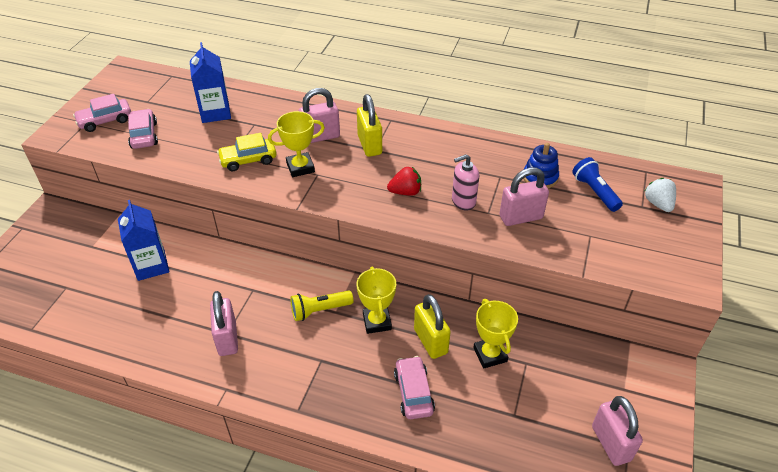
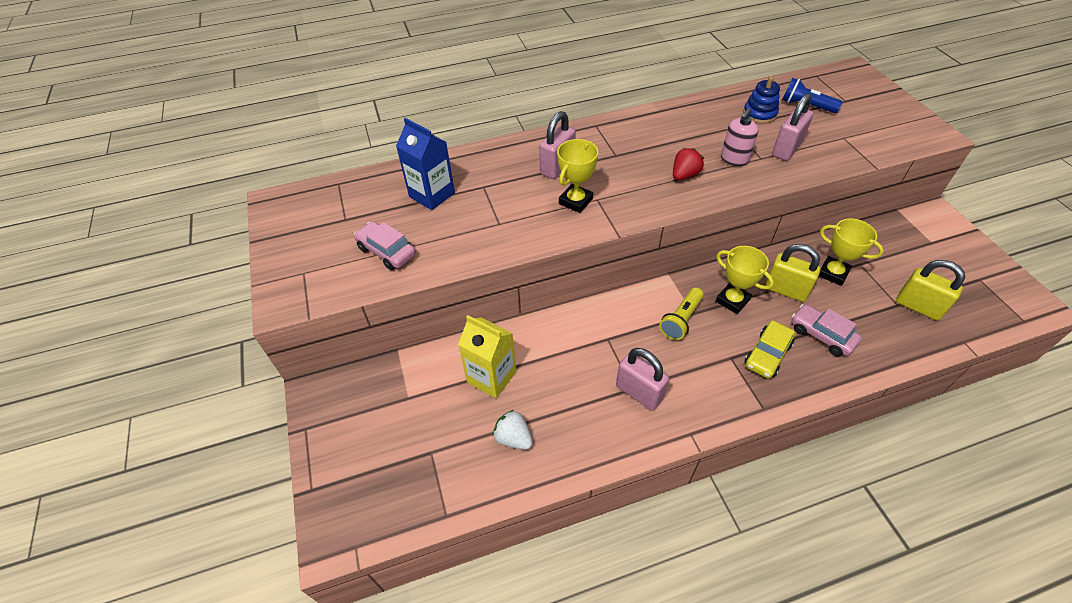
camera: 35 degrees left, 5 degrees up
pink car [73,94,131,132] -> none
blue carton [118,200,169,281] -> yellow carton [458,315,516,398]
yellow car [217,133,277,171] -> yellow car moved to [744,321,795,378]
yellow padlock [357,94,382,157] -> yellow padlock moved to [896,260,965,320]
pink padlock [592,396,643,466] -> none
white strawberry [645,178,676,212] -> white strawberry moved to [493,410,533,450]

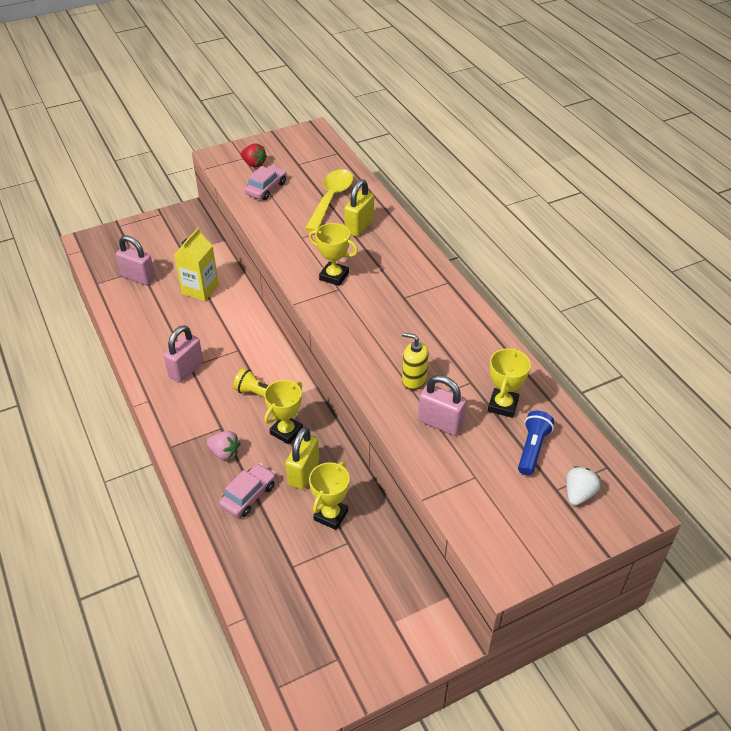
camera: 80 degrees right, 5 degrees down
blue carton [396,118,455,210] -> yellow spoon [305,169,353,231]
white strawberry [493,410,533,450] -> white strawberry moved to [566,466,600,506]
pink padlock [539,111,576,179] -> pink padlock moved to [116,235,155,285]
red strawberry [673,148,704,180] -> red strawberry moved to [241,143,267,168]
pink soap dispenser [721,108,759,166] -> yellow soap dispenser [402,332,429,390]
blue stacking toy [743,76,780,124] -> yellow trophy [488,348,531,418]
yellow car [744,321,795,378] -> pink strawberry [207,431,240,460]
yellow padlock [896,260,965,320] -> yellow padlock moved to [344,179,374,237]

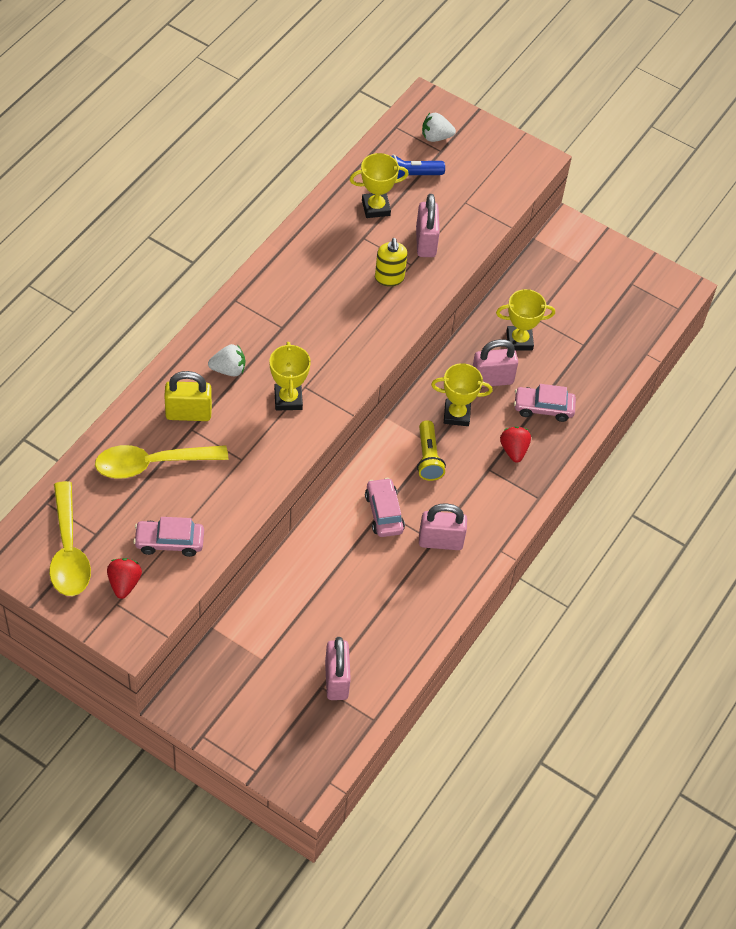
camera: 125 degrees left, 10 degrees up
yellow carton [174,228,219,301] -> none
pink strawberry [207,431,240,460] -> red strawberry [500,426,531,463]
yellow padlock [285,427,319,489] -> pink padlock [473,339,518,387]
none -> yellow spoon [49,481,91,596]
none -> white strawberry [208,344,245,376]
none -> pink car [365,478,405,537]

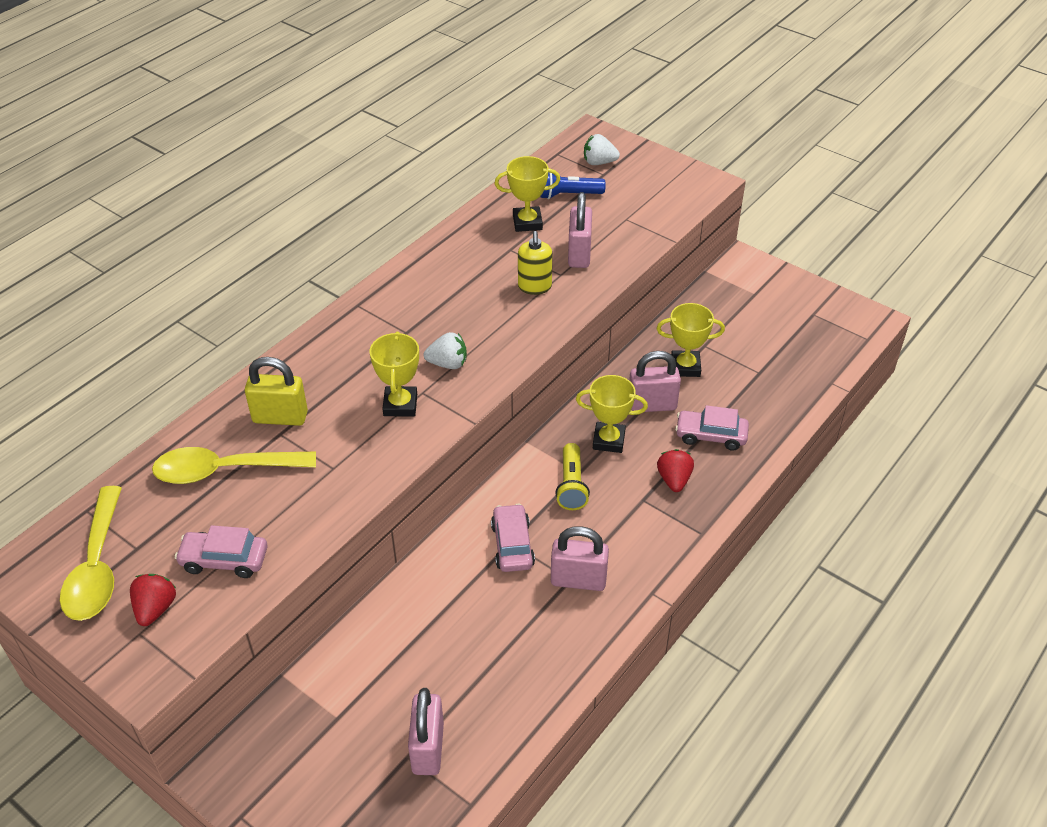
camera: 10 degrees right, 10 degrees down
white strawberry [208,344,245,376] -> white strawberry moved to [423,332,467,369]

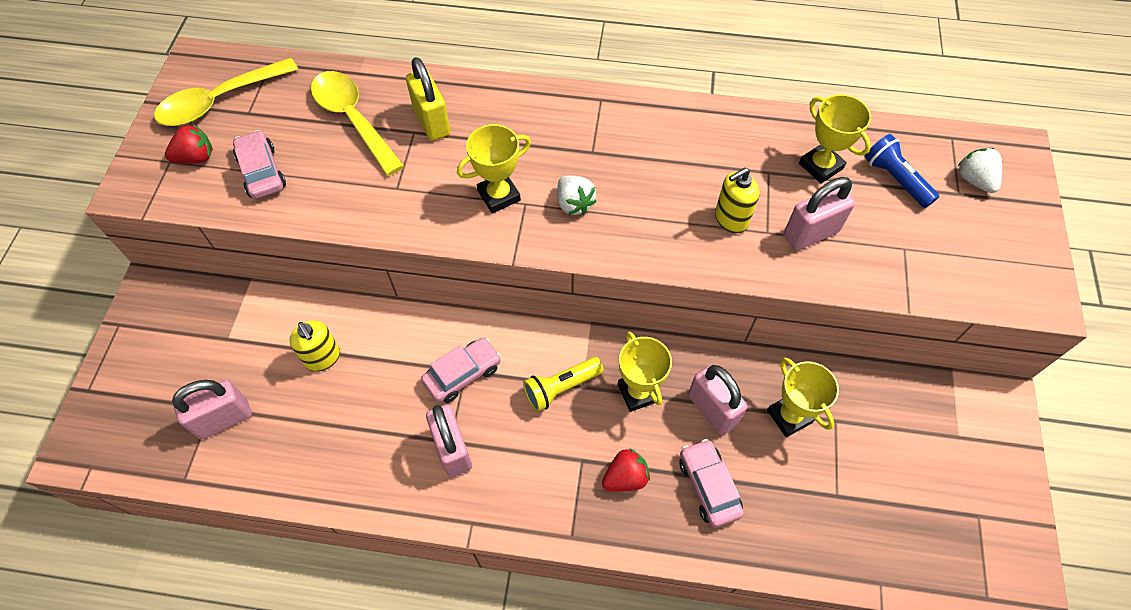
camera: 60 degrees right, 15 degrees up
none -> yellow soap dispenser [289,320,340,372]

